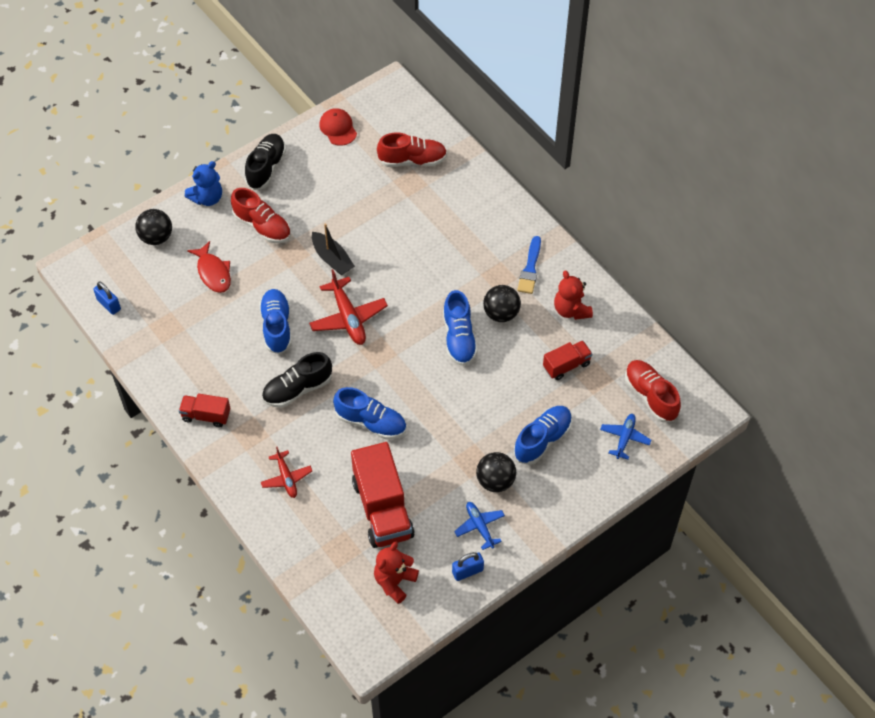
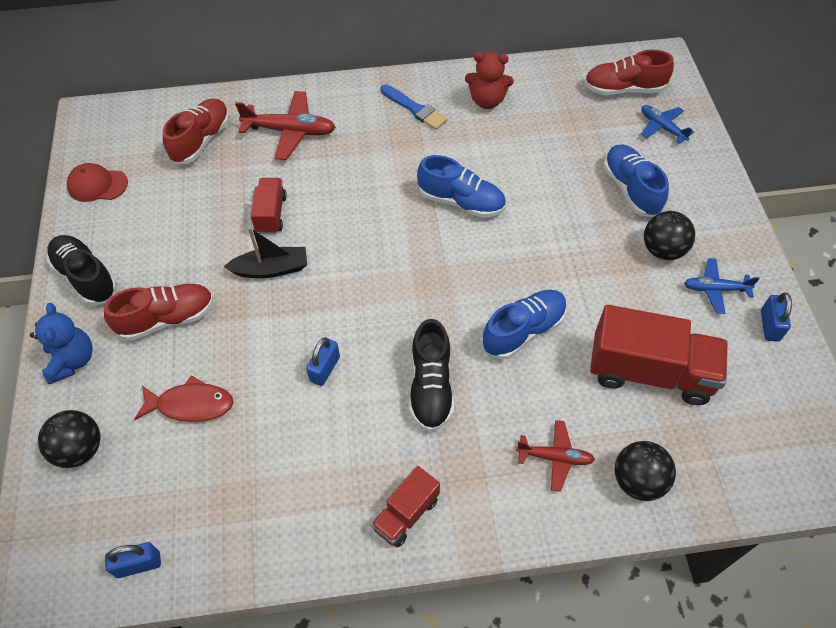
camera: 60 degrees left, 0 degrees up
blue shoe [259,289,292,354] -> blue padlock [306,337,340,386]
red plane [309,269,388,345] -> red plane moved to [235,91,336,160]
red teddy bear [374,542,419,604] -> none
black ball [483,285,521,322] -> black ball moved to [615,441,676,501]
red truck [543,340,592,380] -> red truck moved to [251,178,287,234]

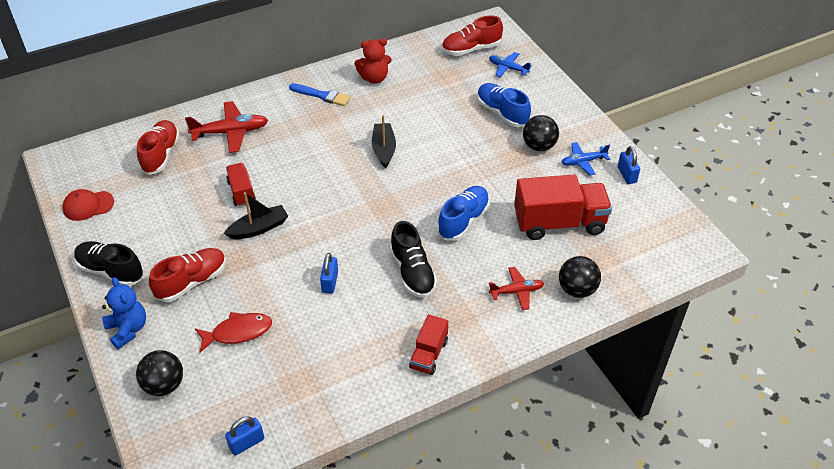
camera: 20 degrees left, 10 degrees down
blue shoe [417,155,506,218] -> black boat [372,115,396,168]

